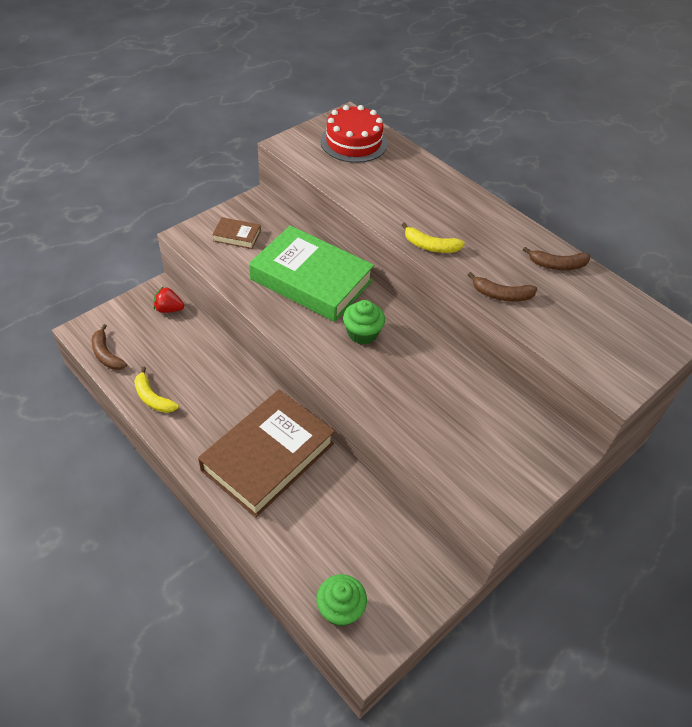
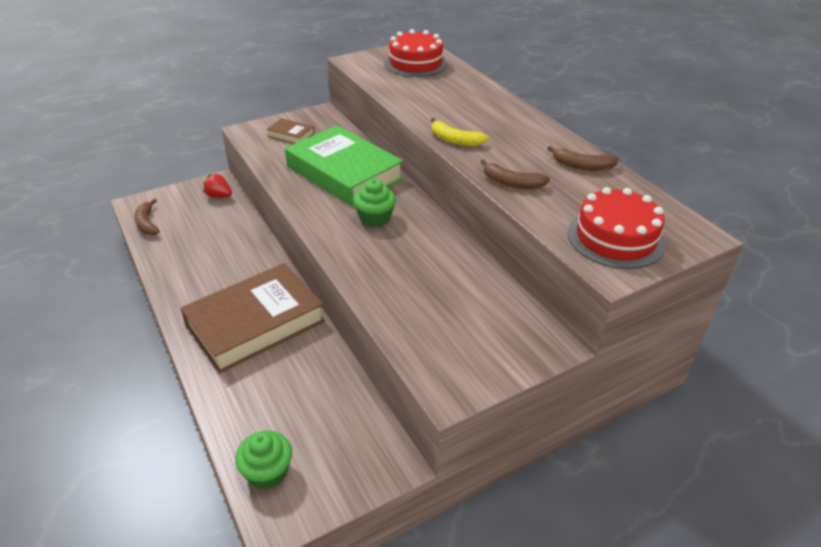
camera: 15 degrees right, 10 degrees down
yellow banana [134,366,179,413] -> none
none -> red cake [568,187,666,269]

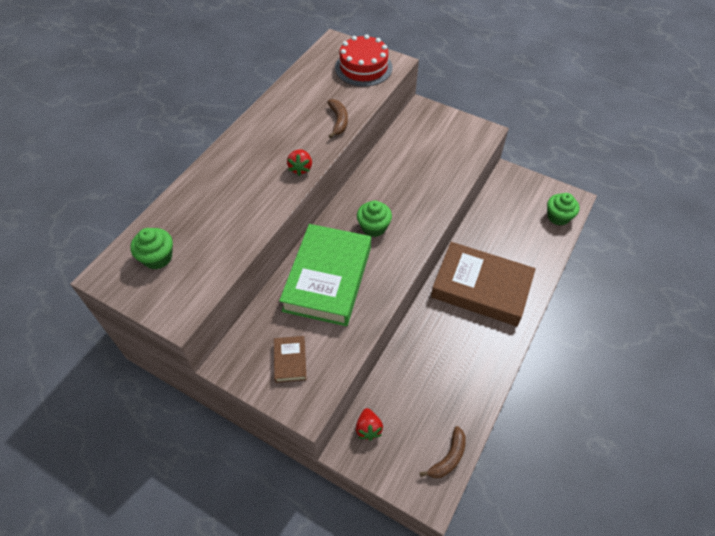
camera: 120 degrees left, 15 degrees up
red cake [384,29,448,77] -> green cupcake [130,228,173,269]
yellow banana [431,118,488,146] -> red strawberry [287,149,312,176]
brown banana [547,146,619,171] -> none

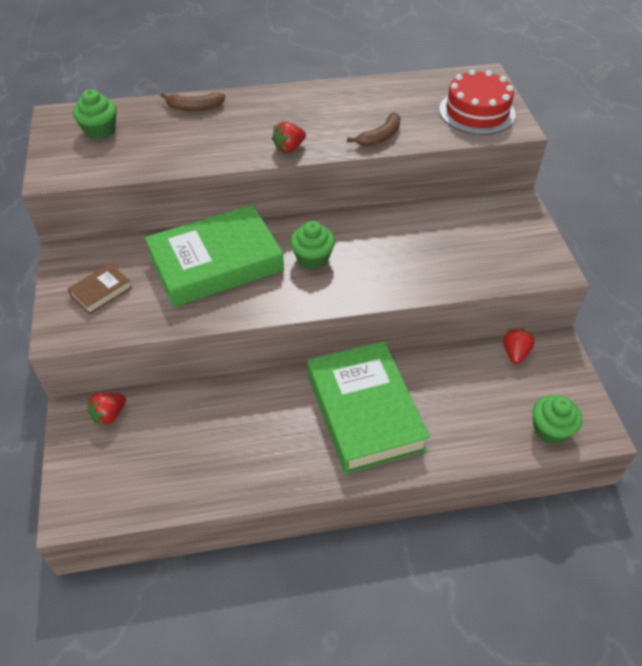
camera: 50 degrees right, 5 degrees down
brown banana [420,426,466,478] -> brown banana moved to [160,93,225,111]
brown book [431,242,536,326] -> green book [308,341,430,474]
none -> red strawberry [503,328,535,364]

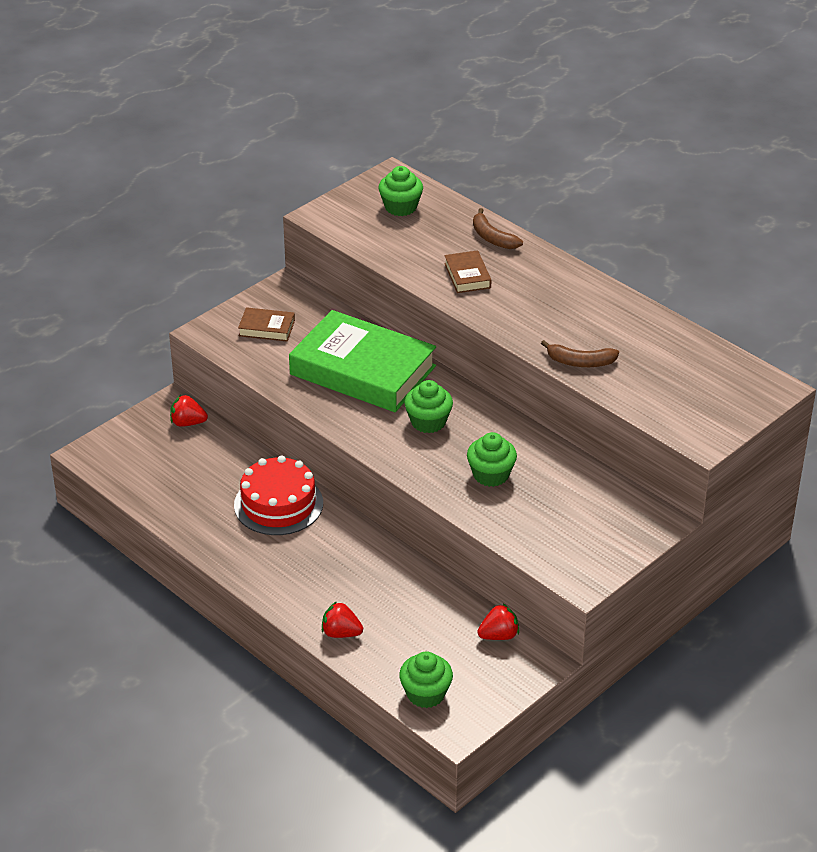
camera: 55 degrees right, 10 degrees down
red strawberry [272,122,306,153] -> red strawberry moved to [322,601,363,638]
green book [308,341,430,474] -> none
red cake [439,69,516,135] -> red cake moved to [234,455,323,535]
none -> brown book [444,250,491,293]
none -> green cupcake [467,432,517,487]

